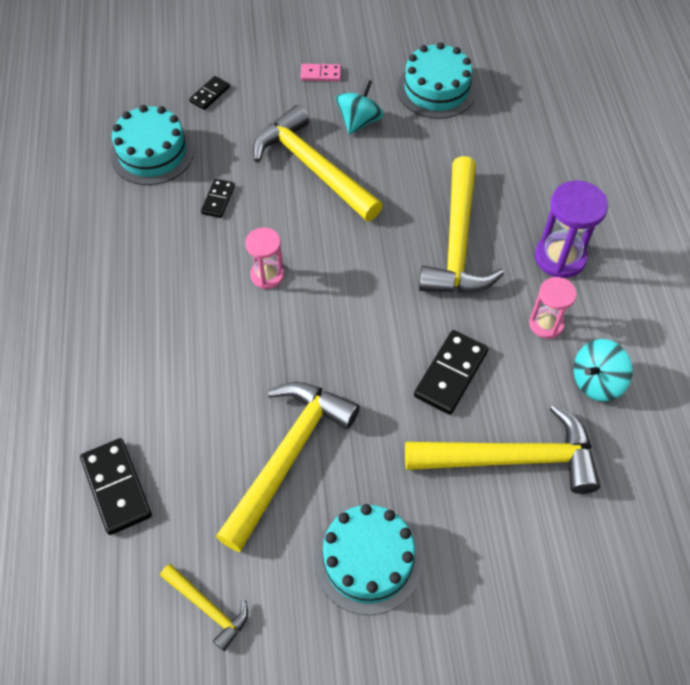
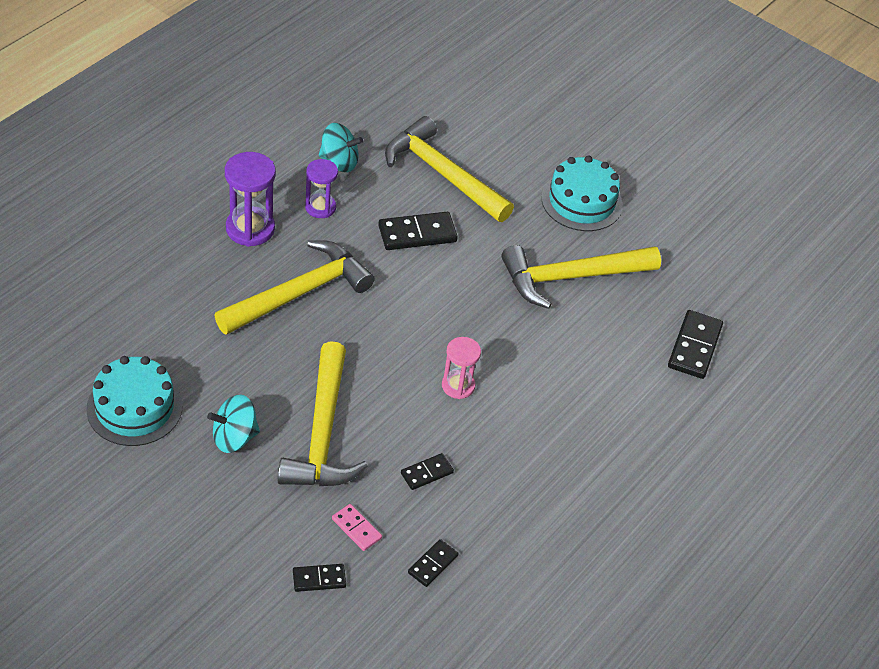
camera: 140 degrees left, 10 degrees down
turquoise cake [110,105,194,185] -> black domino [408,539,459,587]
yellow hammer [160,564,248,651] -> none
pink domino [301,64,341,81] -> pink domino moved to [332,504,382,551]
pink hourglass [529,277,577,339] -> purple hourglass [305,159,338,218]

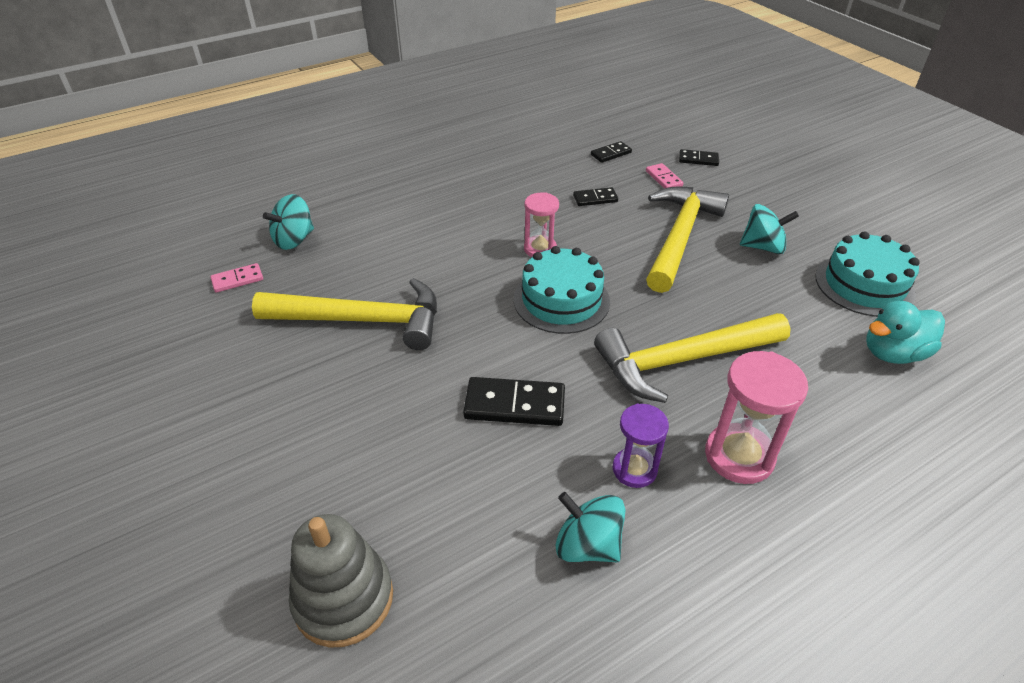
camera: 155 degrees left, 5 degrees down
purple hourglass [225,152,276,247] -> pink hourglass [705,351,808,484]
yellow hammer [385,116,514,222] -> none
turquoise cake [541,156,623,231] -> turquoise cake moved to [514,246,610,334]
black domino [668,310,723,379] -> turquoise spinning top [263,194,314,250]
none -> pink domino [210,263,263,293]
none -> grey stacking toy [289,514,393,648]
none -> turquoise duck [866,301,945,364]

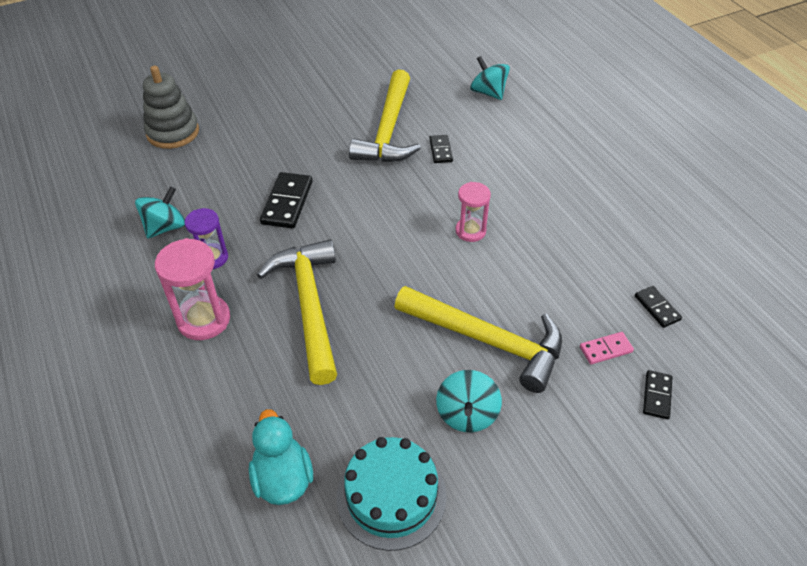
camera: 95 degrees right, 5 degrees up
pink domino [210,263,263,293] -> none
turquoise cake [514,246,610,334] -> none
black domino [573,187,618,206] -> black domino moved to [429,135,453,163]

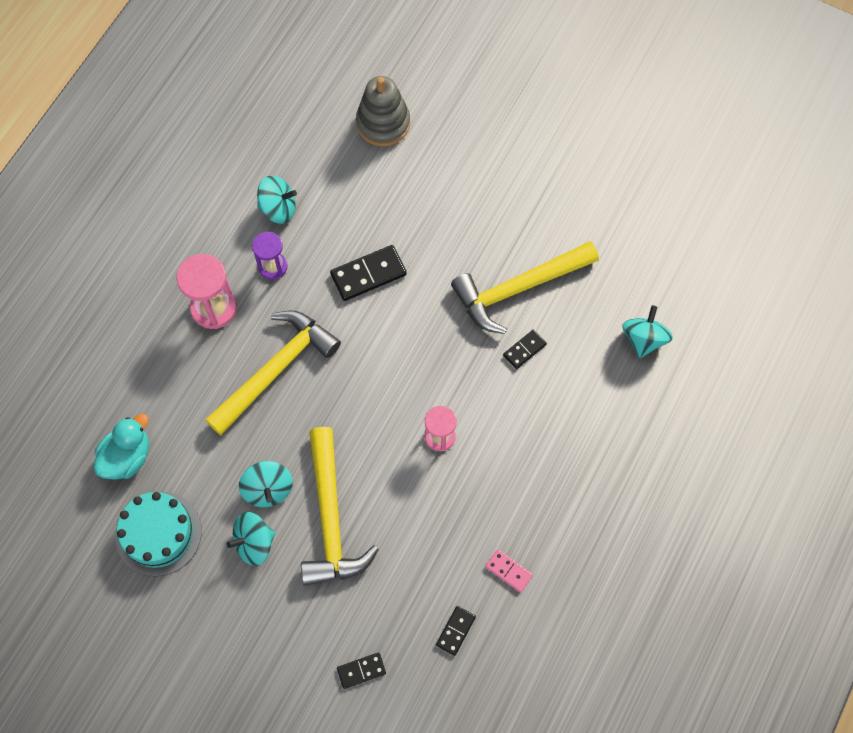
camera: 55 degrees right, 20 degrees up
pink domino [580,332,634,364] -> pink domino moved to [485,549,533,592]
none -> turquoise spinning top [239,461,293,507]

